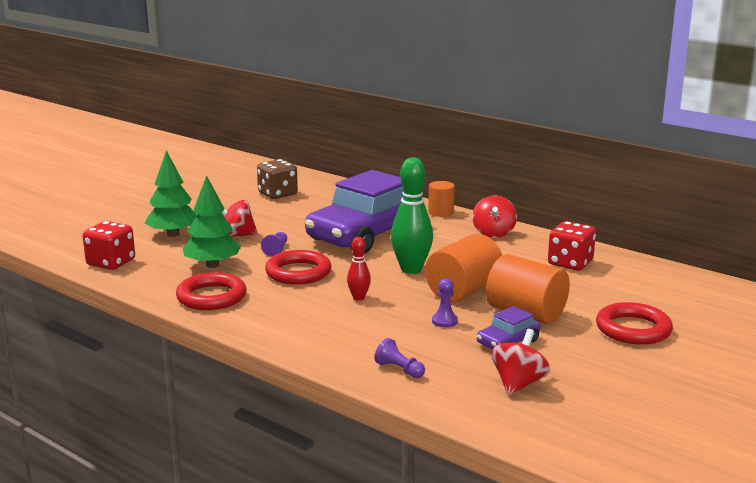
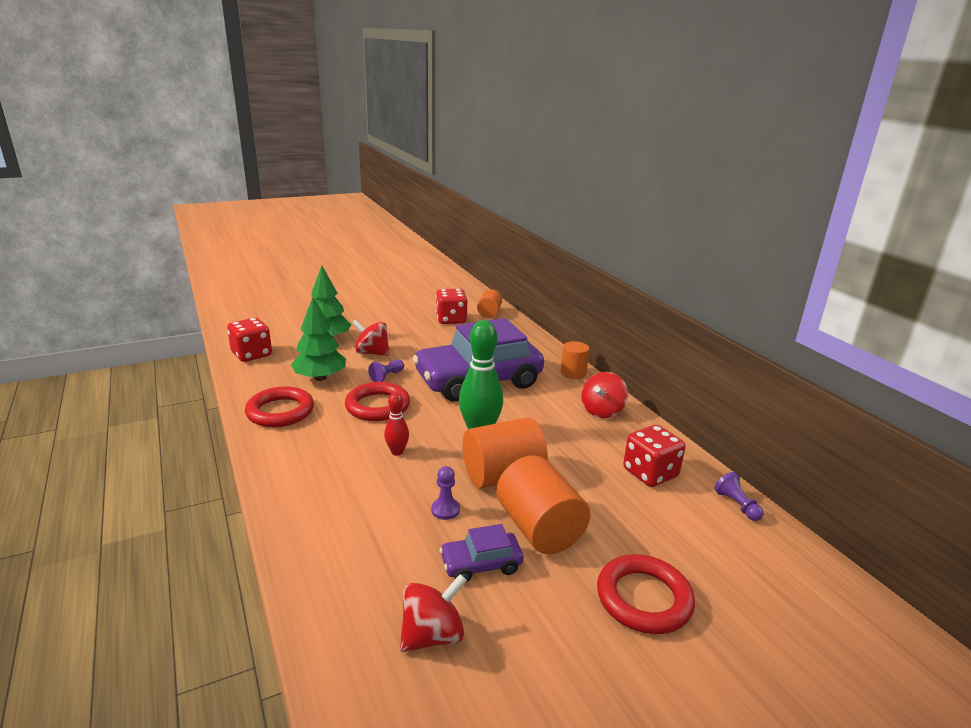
camera: 25 degrees right, 5 degrees up
brown dice [257,159,298,199] -> red dice [436,289,468,324]
purple pawn [374,338,425,378] -> purple pawn moved to [714,472,764,521]
none -> orange cylinder [477,289,502,318]

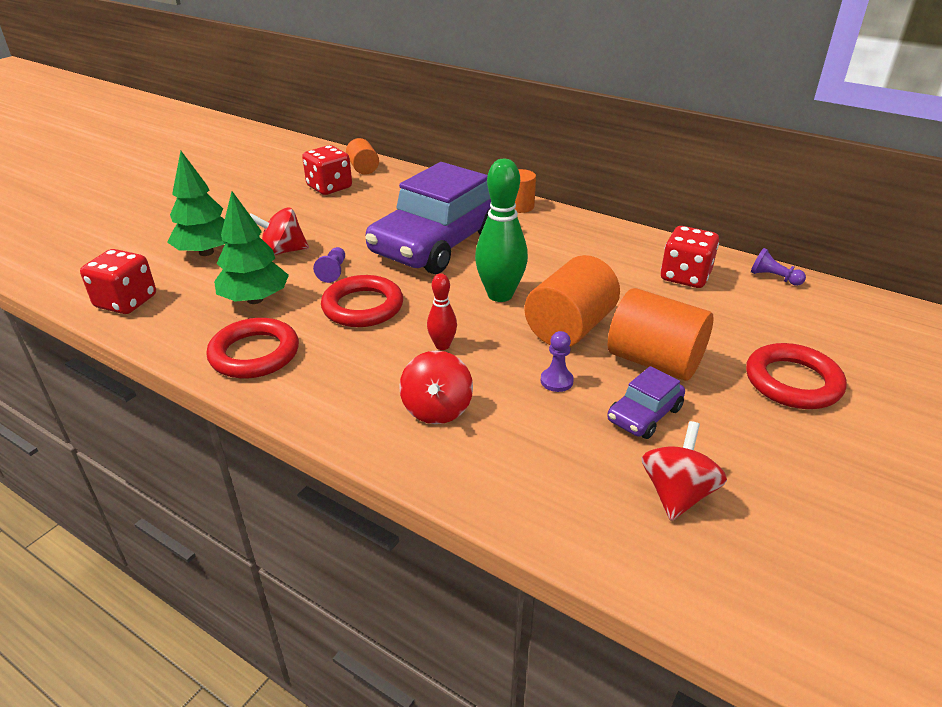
camera: 30 degrees left, 10 degrees up
red spinning top [581,372,628,418] -> red spinning top moved to [399,350,473,424]

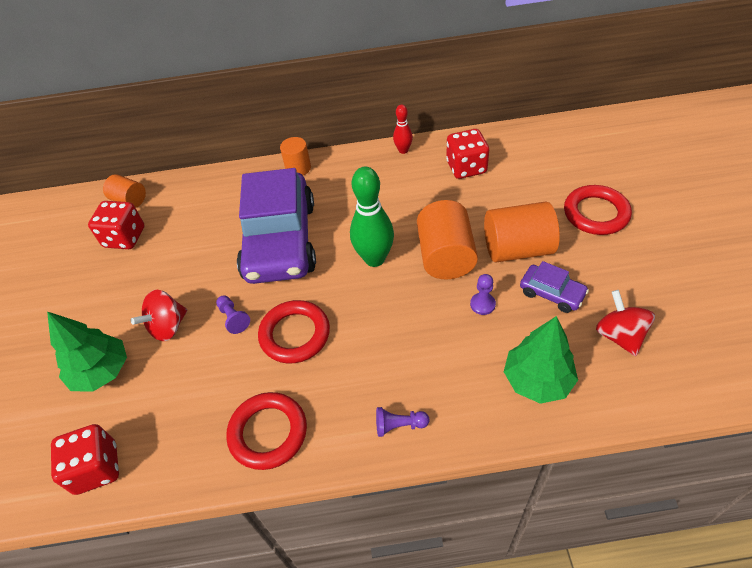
camera: 35 degrees left, 15 degrees up
green tree [214,191,289,304] -> green tree moved to [504,316,578,404]
red spinning top [399,350,473,424] -> none
red bowling pin [427,273,457,350] -> red bowling pin moved to [393,104,413,154]
purple car [607,366,685,439] -> purple car turned 60 degrees counterclockwise [520,261,589,313]
purple pawn [751,248,806,286] -> purple pawn moved to [376,407,429,437]

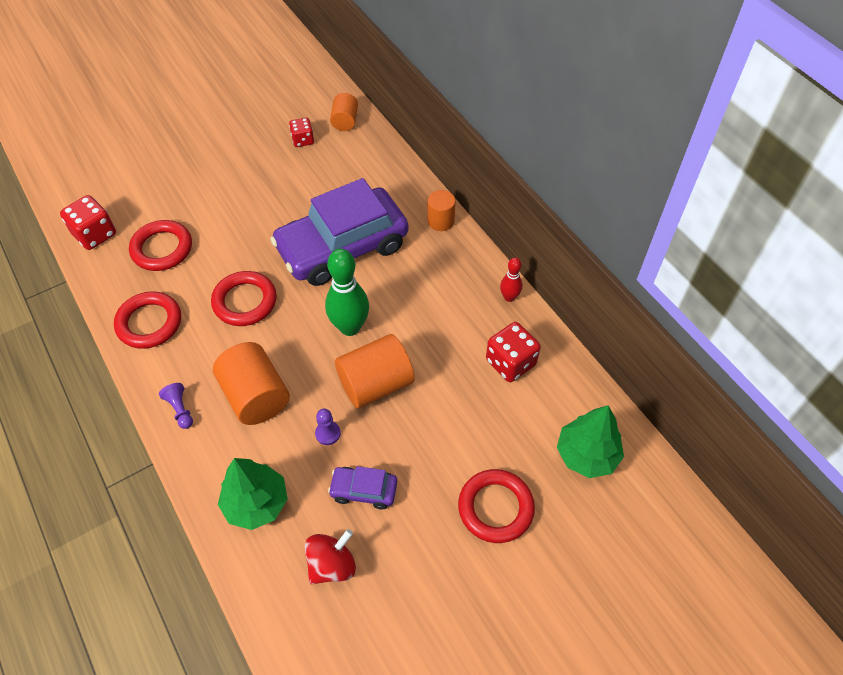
camera: 60 degrees right, 5 degrees up
green tree [47,312,127,392] -> green tree moved to [557,405,624,478]
red dice [88,201,144,249] -> red dice [289,118,314,147], size x0.63
red spinning top [131,290,187,341] -> none
purple pawn [216,296,250,334] -> none
orange cylinder [484,201,560,263] -> orange cylinder moved to [213,342,290,425]
purple car [520,261,589,313] -> purple car turned 90 degrees clockwise [328,466,397,509]
none -> red ring [129,220,192,271]

